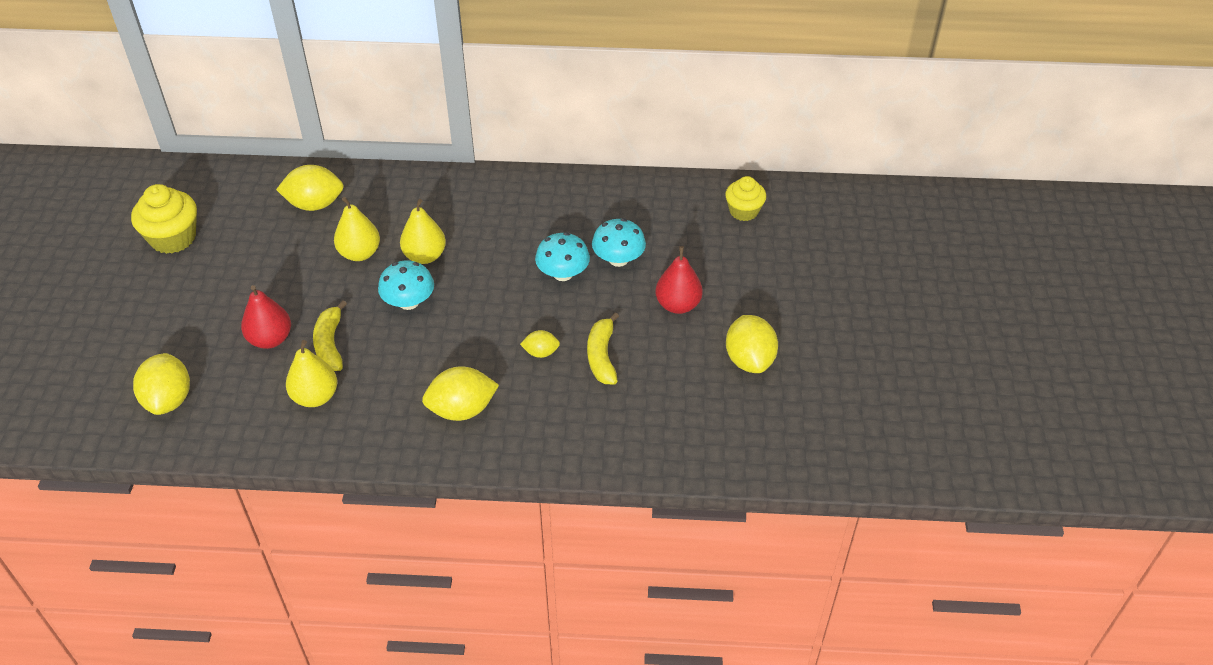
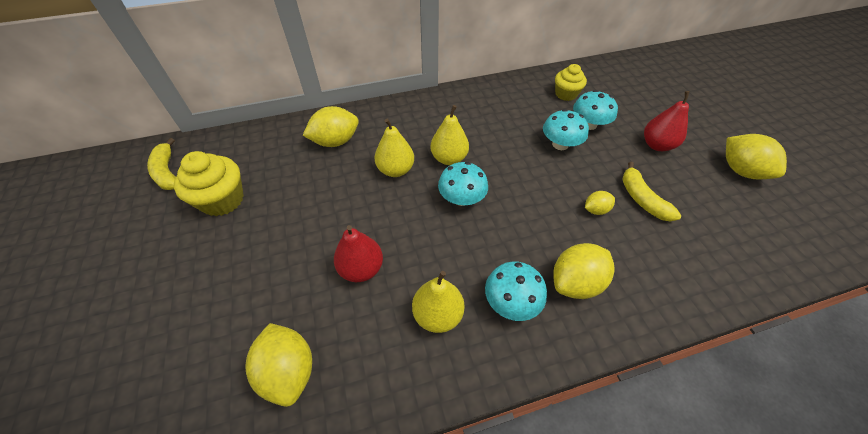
camera: 20 degrees left, 5 degrees up
yellow banana [313,300,347,371] -> yellow banana moved to [147,138,176,190]
yellow cupcake [725,176,766,221] -> yellow cupcake moved to [555,64,587,101]
none -> turquoise mushroom [485,261,547,321]

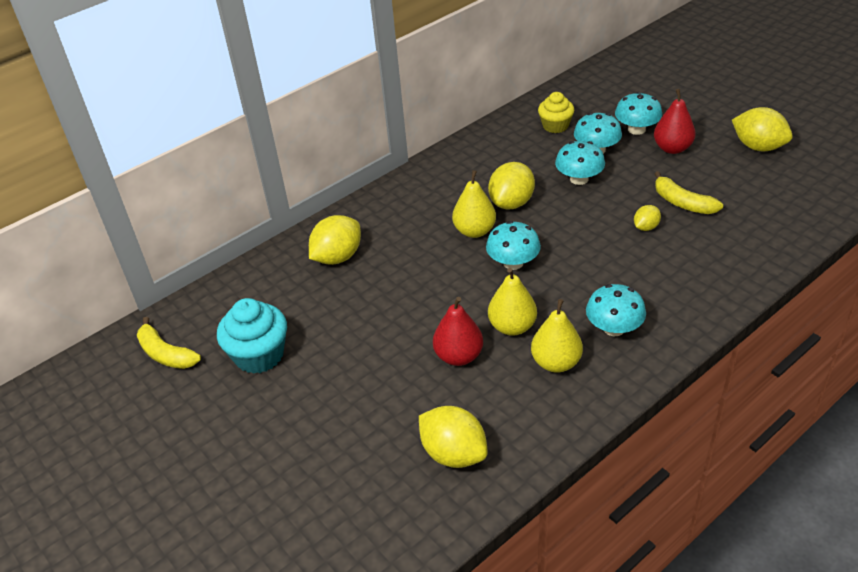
camera: 20 degrees left, 10 degrees down
yellow cupcake [174,151,244,216] -> turquoise cupcake [217,298,287,374]
yellow pear [374,119,414,177] -> yellow pear moved to [488,268,537,336]
yellow lemon [553,243,615,299] -> yellow lemon moved to [488,162,535,209]
none -> turquoise mushroom [615,92,662,135]

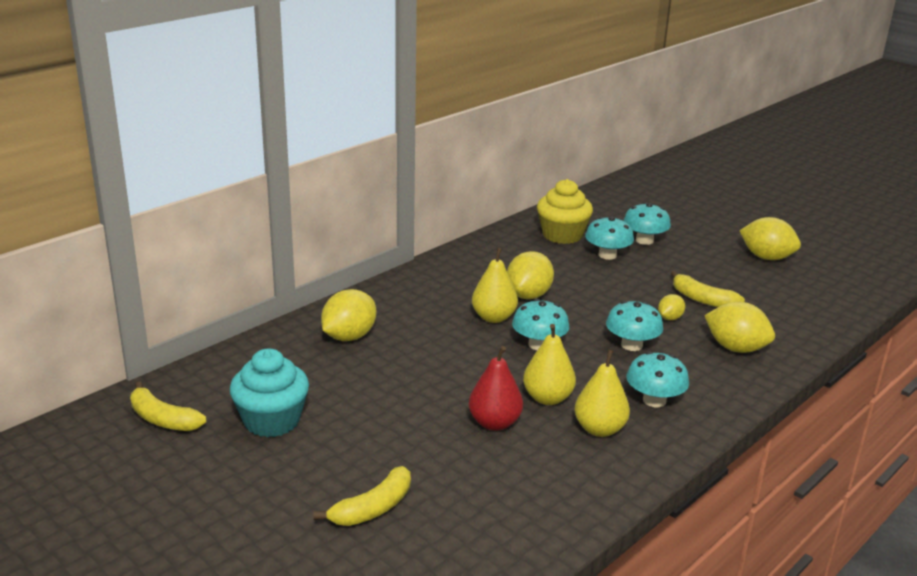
camera: 10 degrees left, 15 degrees down
yellow lemon [419,406,488,468] -> yellow lemon moved to [704,302,775,353]
yellow cupcake [538,92,574,133] -> yellow cupcake [537,179,593,244], size x1.51
turquoise mushroom [555,141,605,185] -> turquoise mushroom moved to [606,301,663,351]
red pear [654,89,696,154] -> none
none -> yellow banana [314,466,411,526]

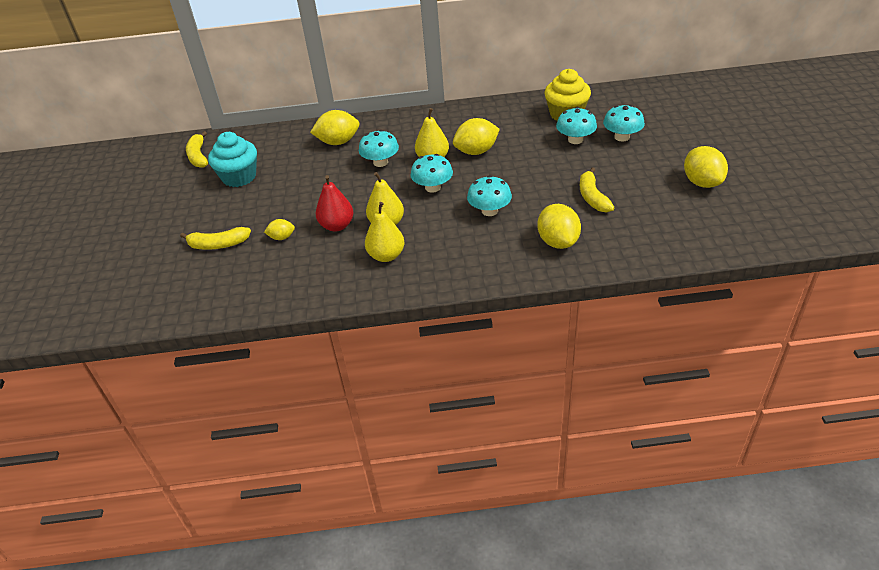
camera: 45 degrees right, 15 degrees up
turquoise mushroom [626,351,689,407] -> turquoise mushroom moved to [359,130,399,167]
yellow lemon [658,294,685,320] -> yellow lemon moved to [264,219,295,240]

